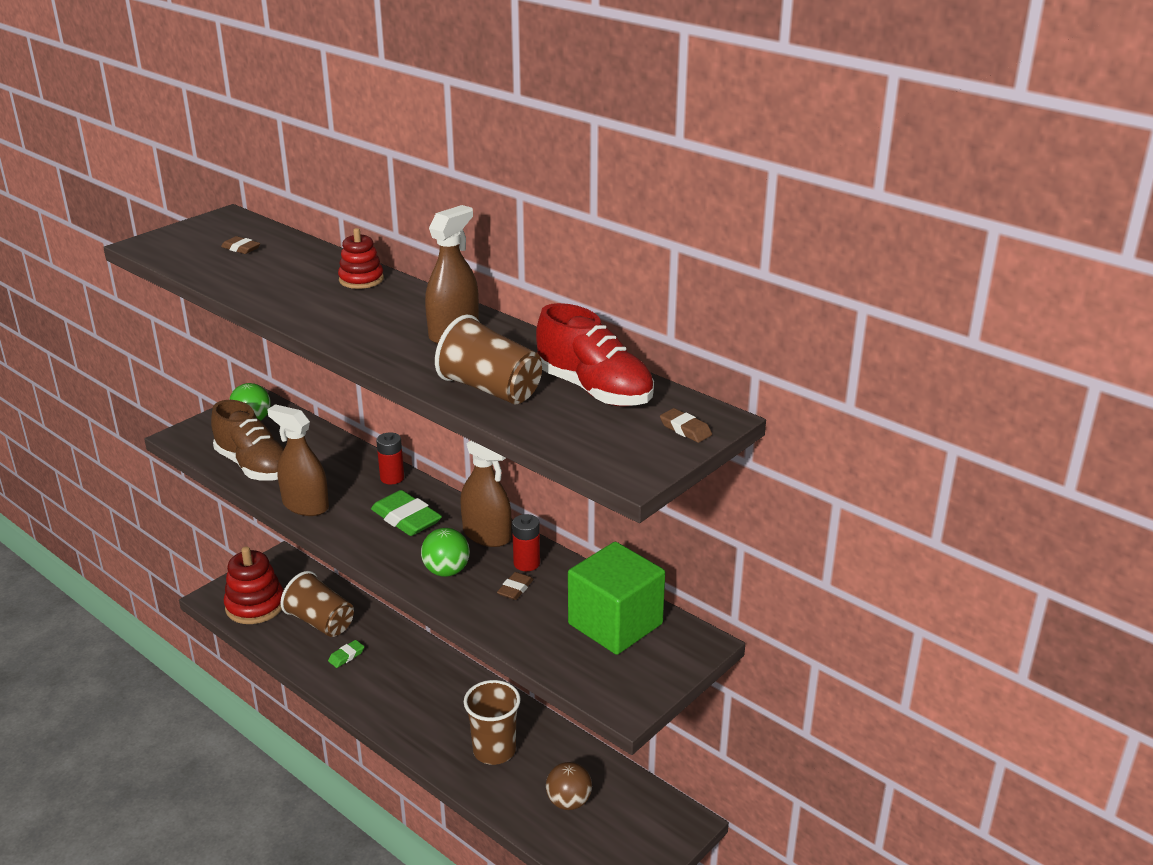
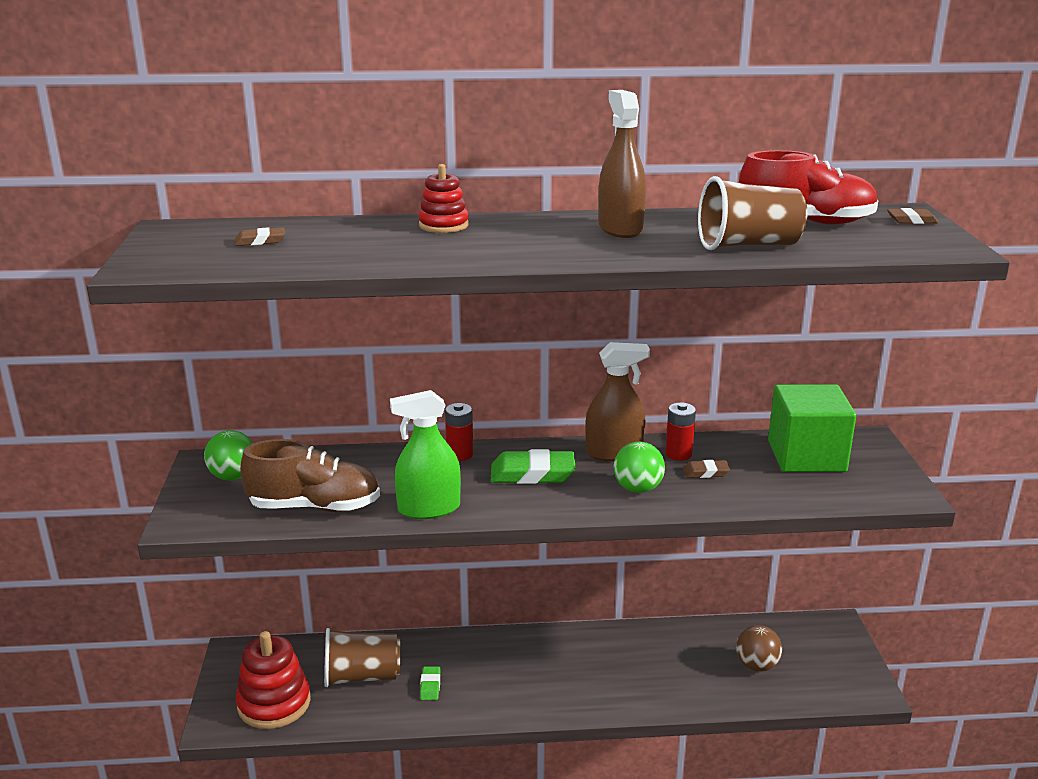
camera: 45 degrees left, 5 degrees down
brown spray bottle [267,404,329,516] -> green spray bottle [390,390,461,519]
brown cup [464,680,521,765] -> none
brown eraser [497,572,534,600] -> brown eraser turned 75 degrees counterclockwise [683,460,730,478]

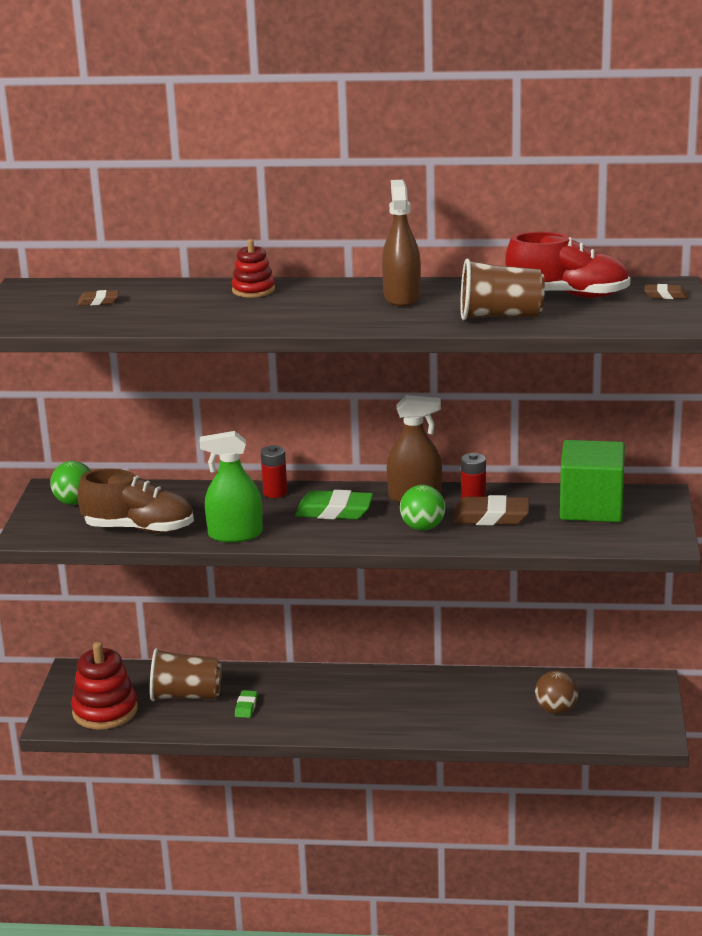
camera: 10 degrees right, 0 degrees up
brown eraser [683,460,730,478] -> brown eraser [452,495,529,525], size x1.92

